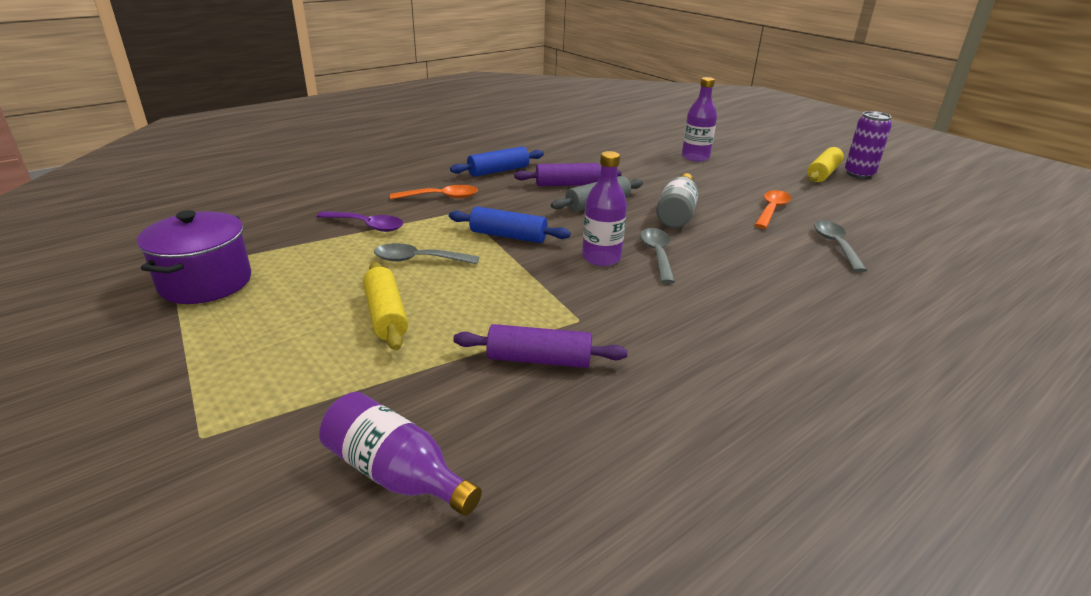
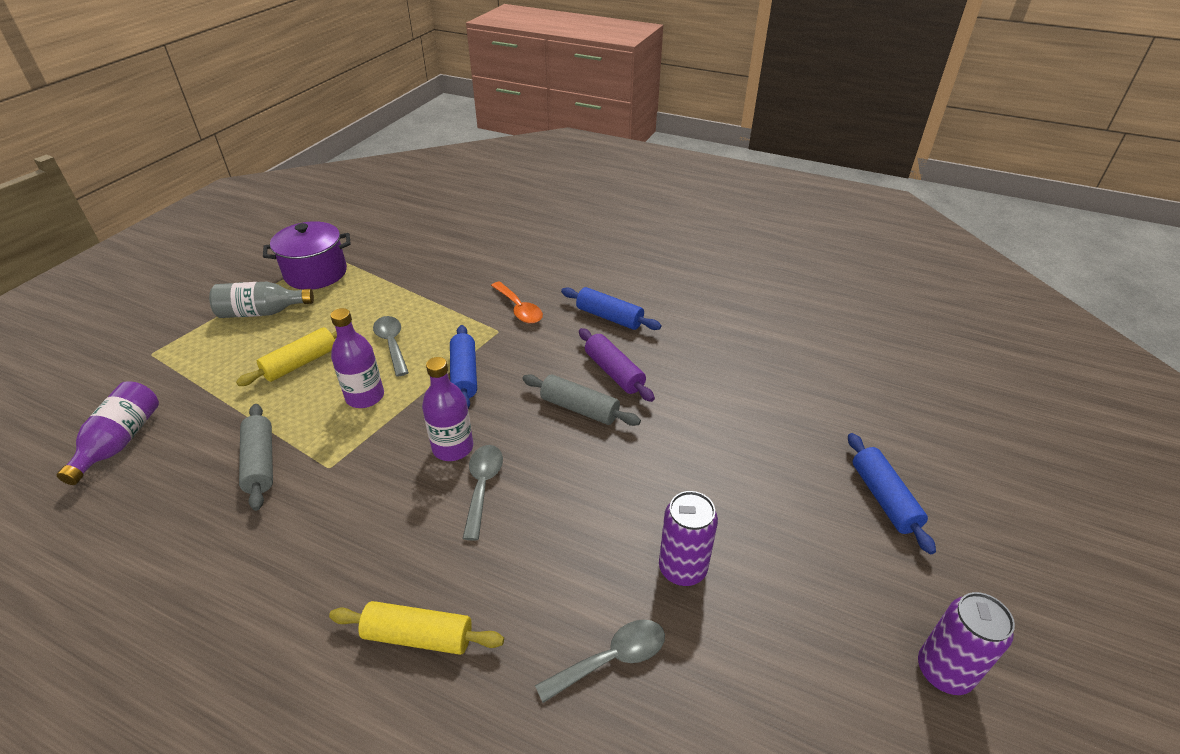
camera: 65 degrees right, 10 degrees up
purple spoon [317,211,404,232] -> none
purple rolling pin [453,324,628,368] -> grey rolling pin [239,404,273,511]
grey spoon [640,228,675,284] -> grey spoon turned 60 degrees counterclockwise [462,445,503,541]
grey bottle [656,173,699,228] -> grey bottle moved to [209,282,314,318]
purple bottle [682,77,717,162] -> purple bottle moved to [330,308,384,408]
orange spoon [755,190,791,229] -> purple can [659,491,718,586]
yellow rolling pin [807,147,844,182] -> yellow rolling pin moved to [329,601,504,655]
none -> blue rolling pin [848,433,936,554]

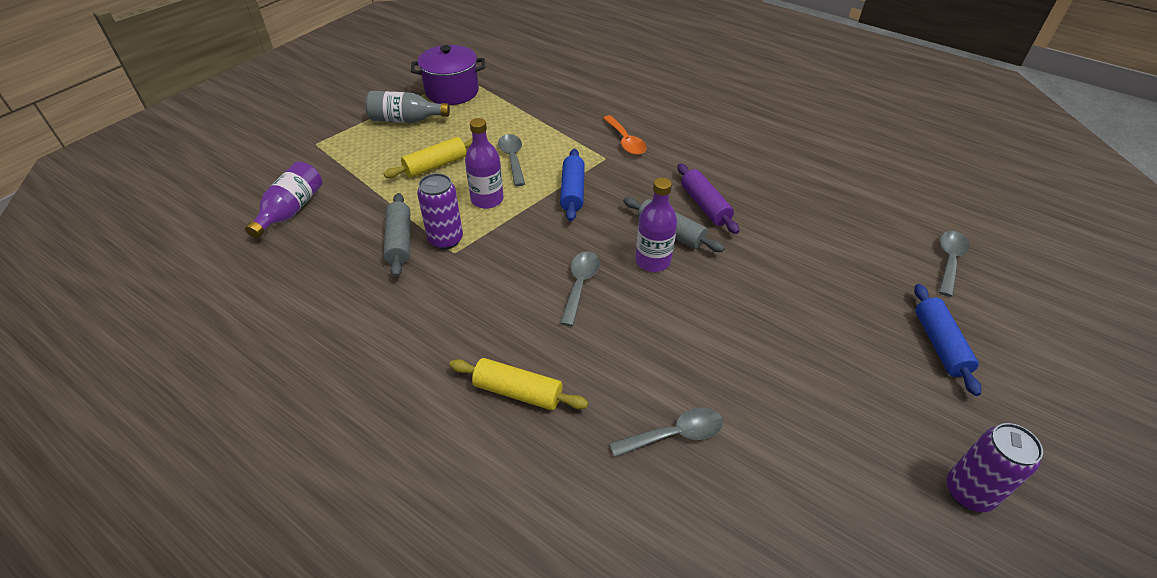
camera: 10 degrees right, 5 degrees up
purple bottle [422,357,473,461] -> purple bottle moved to [635,178,677,272]
blue rolling pin [561,287,662,330] -> none
purple can [659,491,718,586] -> purple can moved to [417,173,463,249]
none -> grey spoon [939,231,969,297]

